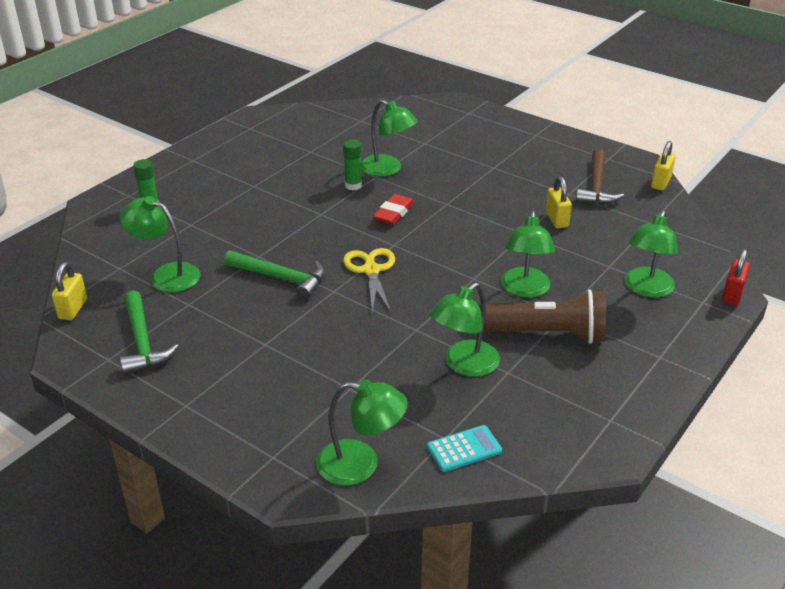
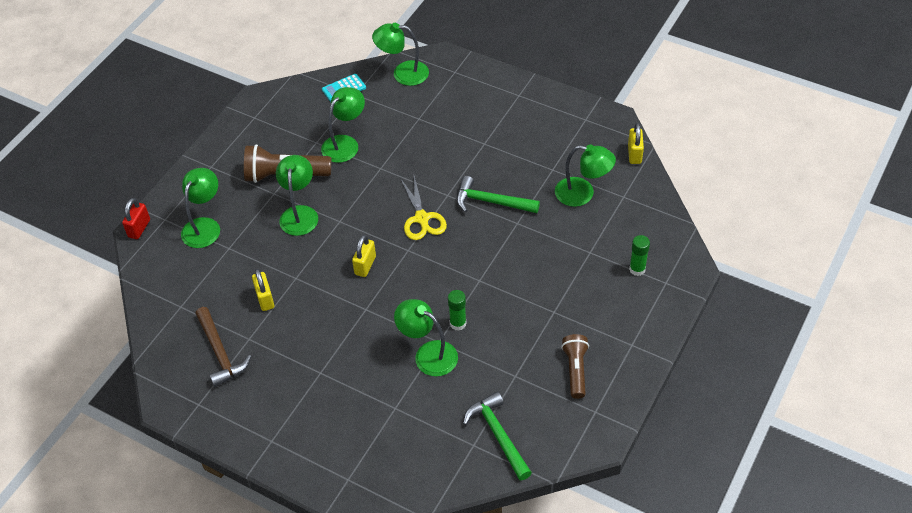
camera: 175 degrees right, 15 degrees up
green hammer [120,290,179,374] -> green hammer moved to [463,392,532,480]
red eraser [373,194,415,225] -> none
brown hammer [576,149,624,205] -> brown hammer turned 150 degrees clockwise [195,307,251,387]
yellow padlock [651,141,676,190] -> yellow padlock moved to [352,235,376,277]
none -> brown flashlight [561,334,589,399]

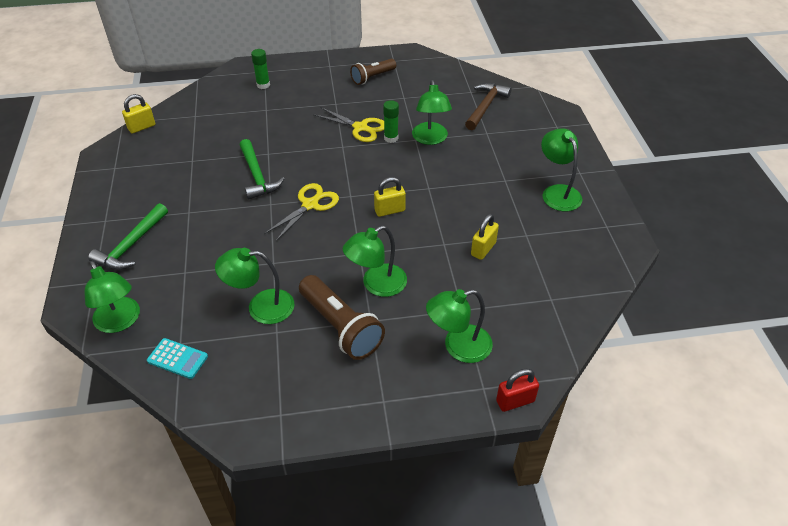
camera: 130 degrees left, 5 degrees down
brown hammer [195,307,251,387] -> brown hammer moved to [465,83,512,130]
green hammer [463,392,532,480] -> green hammer moved to [88,203,168,270]
green lamp [555,144,616,207] -> green lamp moved to [541,128,582,211]
none -> yellow scissors [313,107,384,142]

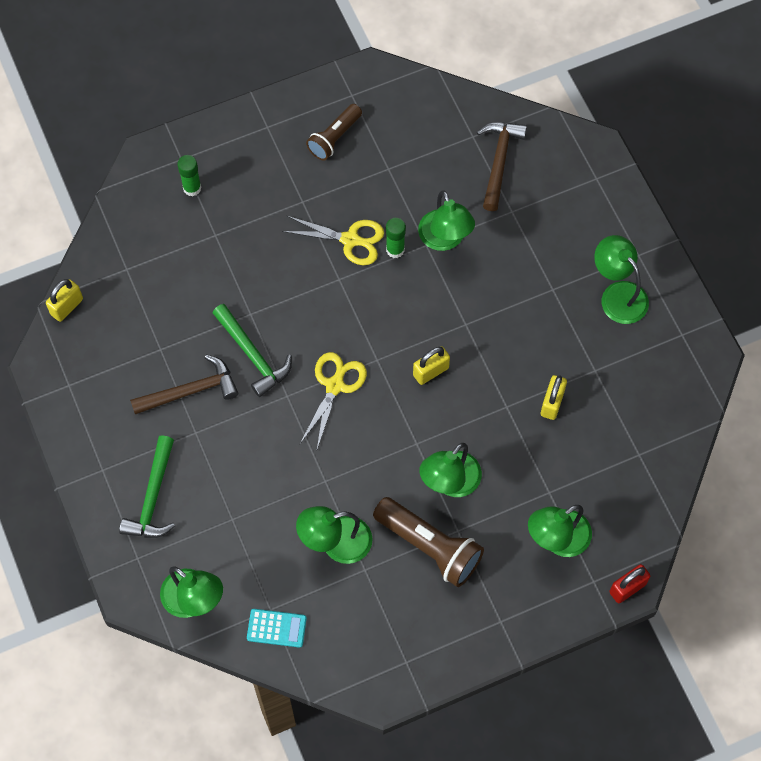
camera: 15 degrees left, 20 degrees up
none -> brown hammer [130,355,238,414]

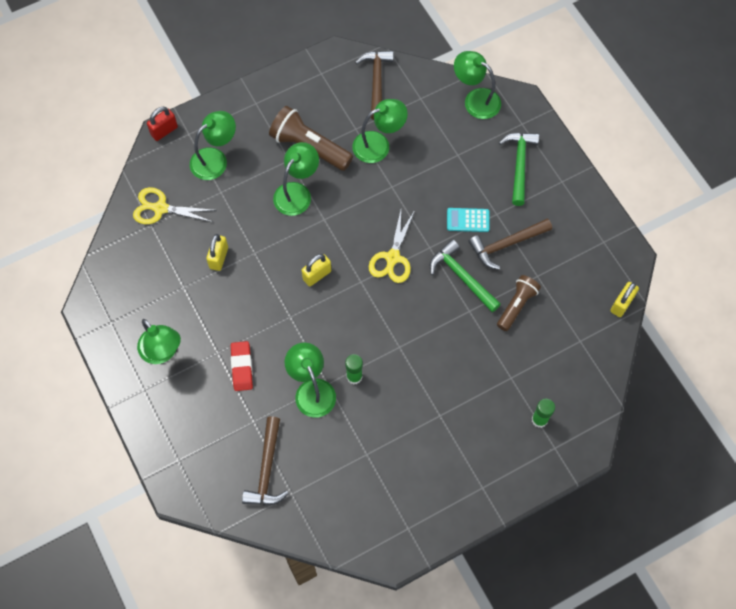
camera: 175 degrees right, 0 degrees up
turquoise calculator [247,609,307,648] -> turquoise calculator moved to [447,208,489,232]
yellow scissors [282,216,384,265] -> yellow scissors moved to [133,187,216,224]
brown flashlight [306,104,362,161] -> brown flashlight moved to [497,275,541,331]
none -> red eraser [231,341,253,391]
none -> brown hammer [355,51,394,120]

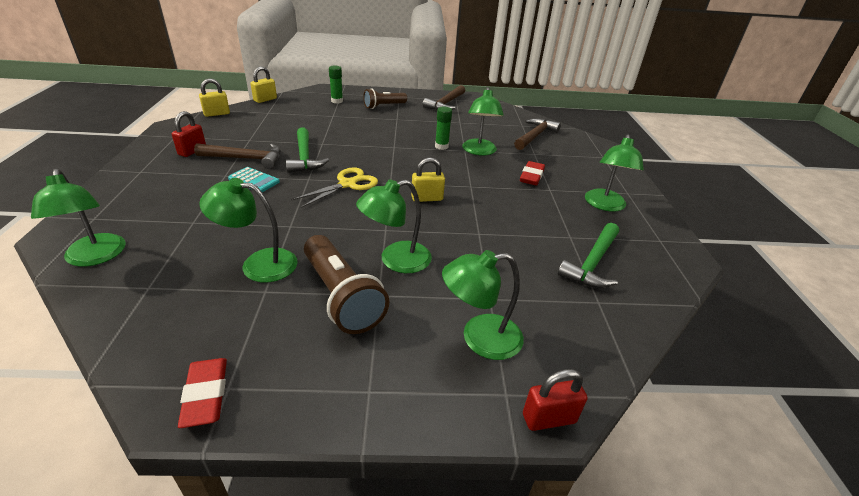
camera: 155 degrees left, 30 degrees down
yellow scissors [133,187,216,224] -> none
green lamp [137,319,181,364] -> green lamp turned 150 degrees counterclockwise [585,135,644,212]
yellow padlock [206,234,228,271] -> yellow padlock moved to [250,67,277,103]
brown hammer [355,51,394,120] -> brown hammer moved to [423,85,465,111]
brown flashlight [497,275,541,331] -> brown flashlight moved to [363,88,407,109]
green hammer [499,133,539,206] -> green hammer moved to [558,223,619,288]
none -> red padlock [172,111,206,157]
none -> red eraser [178,358,227,428]

